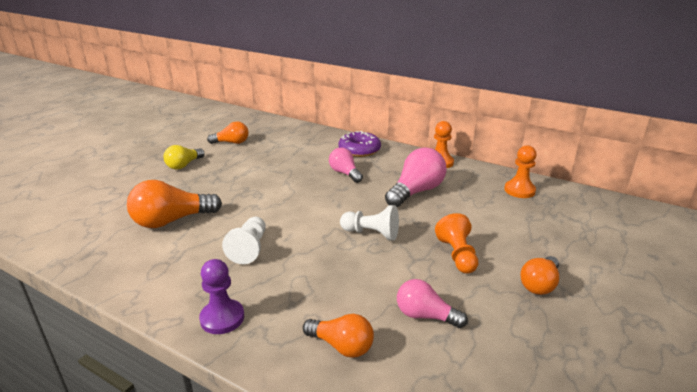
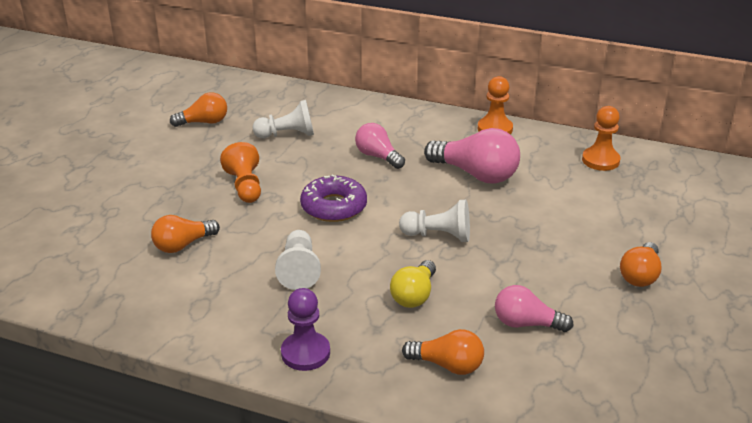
camera: 10 degrees left, 5 degrees up
orange light bulb [127,180,222,228] -> orange light bulb [151,215,220,253], size x0.62
yellow light bulb [164,145,205,170] -> yellow light bulb moved to [390,260,436,308]
purple donut [339,131,381,157] -> purple donut moved to [300,175,367,222]
pink light bulb [385,148,447,207] -> pink light bulb turned 90 degrees clockwise [424,128,520,184]
orange pawn [435,213,478,274] -> orange pawn moved to [220,142,261,203]
none -> white pawn [252,100,314,138]

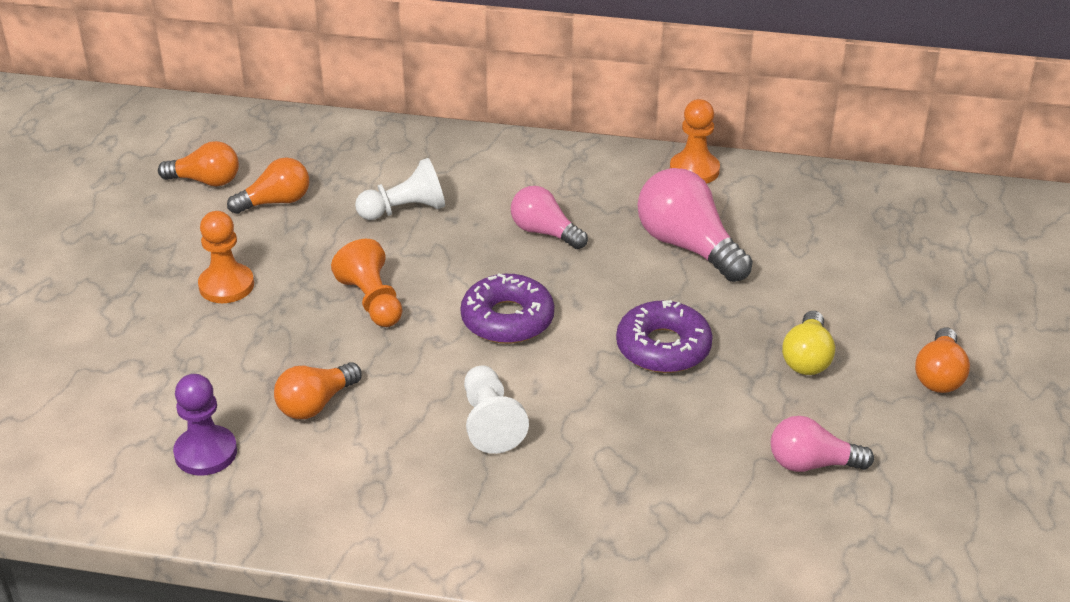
camera: 10 degrees left, 5 degrees up
purple pawn [281,288,330,371] -> purple pawn moved to [173,374,237,476]
yellow light bulb [390,260,436,308] -> yellow light bulb moved to [782,311,835,375]
white pawn [399,200,470,242] -> purple donut [616,300,713,373]
orange light bulb [402,329,484,375] -> orange light bulb moved to [158,141,239,186]
pink light bulb [424,128,520,184] -> pink light bulb turned 150 degrees counterclockwise [637,168,753,282]
orange pawn [582,106,621,171] -> orange pawn moved to [198,211,254,303]

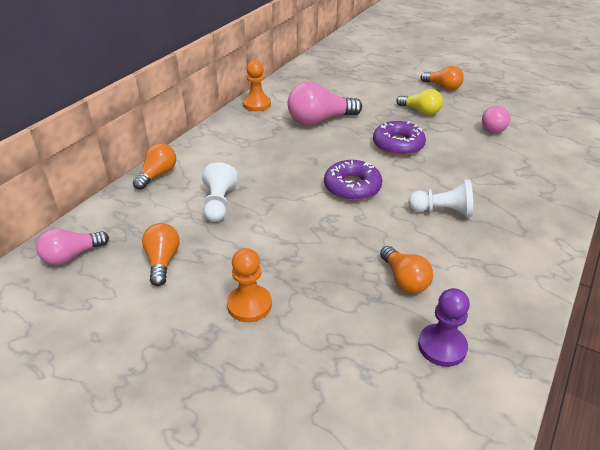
camera: 70 degrees left, 0 degrees up
orange light bulb [158,141,239,186] -> orange light bulb moved to [133,143,176,190]
orange pawn [331,239,402,327] -> none
pink light bulb [511,186,588,249] -> pink light bulb moved to [36,228,109,265]

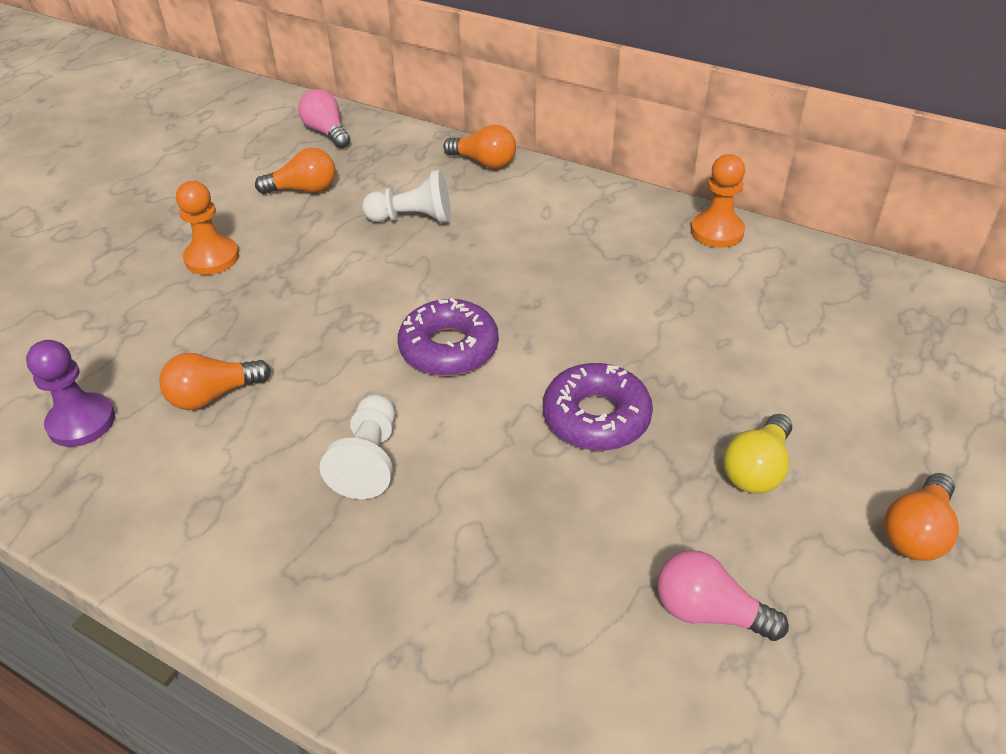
camera: 90 degrees right, 5 degrees up
pink light bulb [288,82,362,125] -> none

